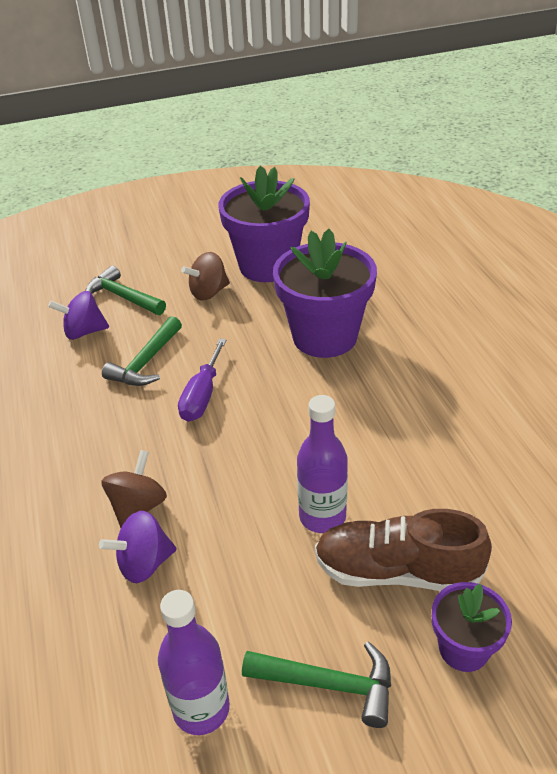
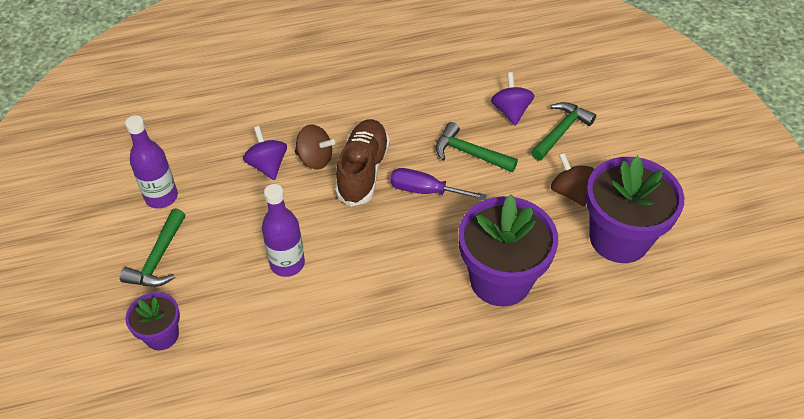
camera: 90 degrees right, 10 degrees up
brown shoe [315,509,492,591] -> brown shoe moved to [335,119,390,207]

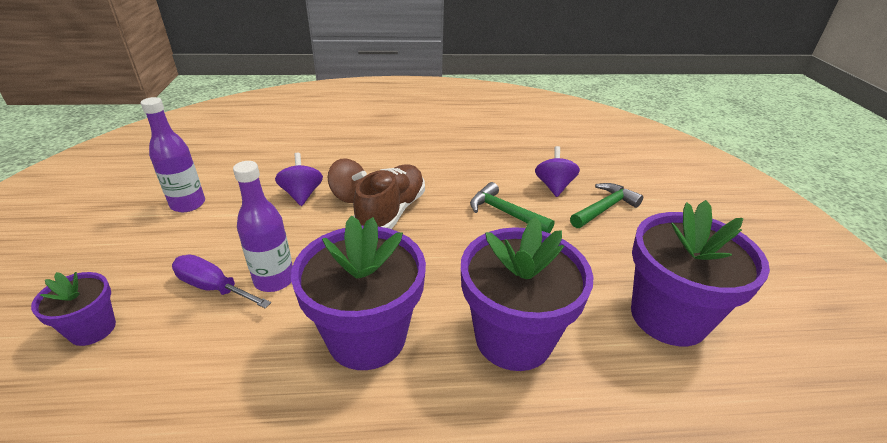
camera: 10 degrees right, 15 degrees down
green hammer [120,209,185,287] -> none
purple screwdriver [390,168,487,200] -> purple screwdriver moved to [172,255,271,308]
brown spinning top [551,153,595,206] -> none
none -> purple flower pot [291,215,426,370]

